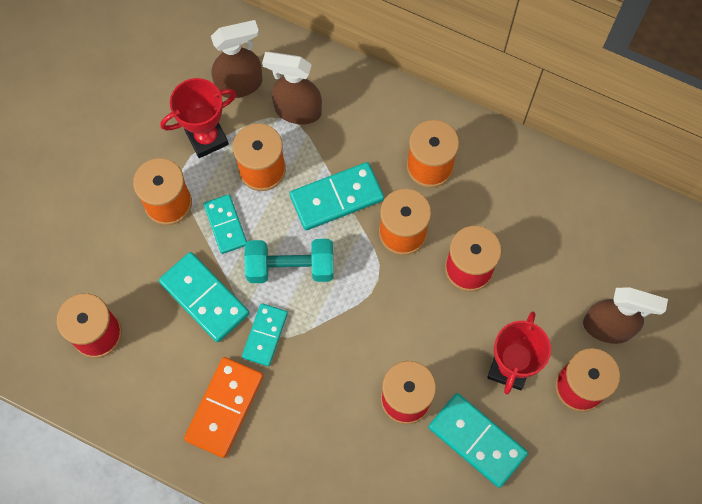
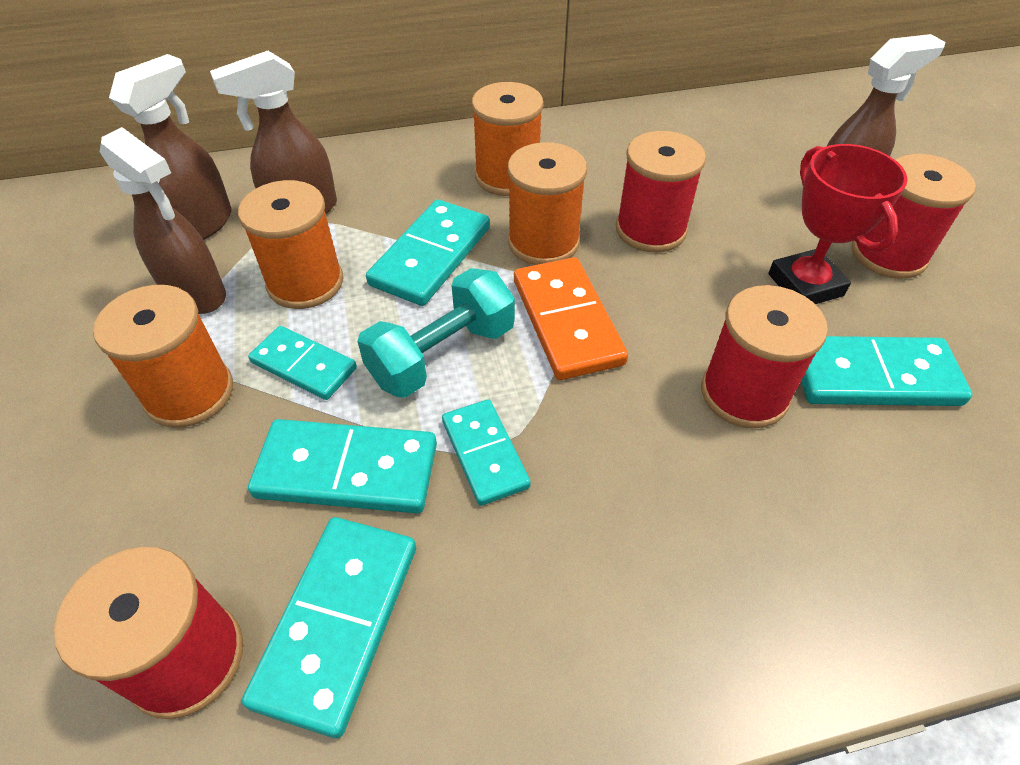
camera: 40 degrees left, 20 degrees down
red trophy [160,78,236,158] -> brown spray bottle [100,127,226,314]
orange domino [184,357,264,458] -> orange domino moved to [514,257,628,380]
none -> turquoise domino [242,517,416,738]

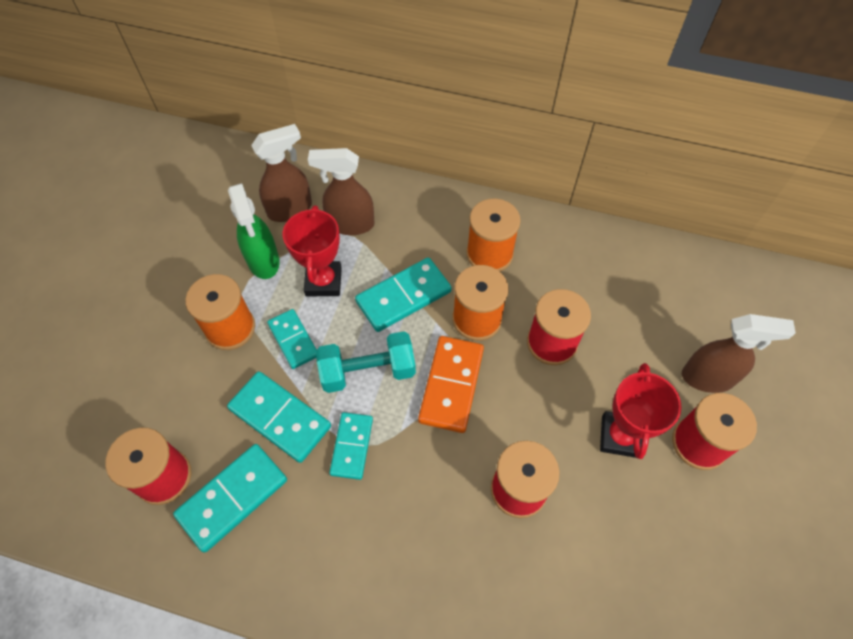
camera: 30 degrees right, 10 degrees up
brown spray bottle [100,127,226,314] -> green spray bottle [228,183,280,279]
orange spool [238,180,343,309] -> red trophy [283,205,342,296]
turquoise domino [801,336,972,406] -> none

